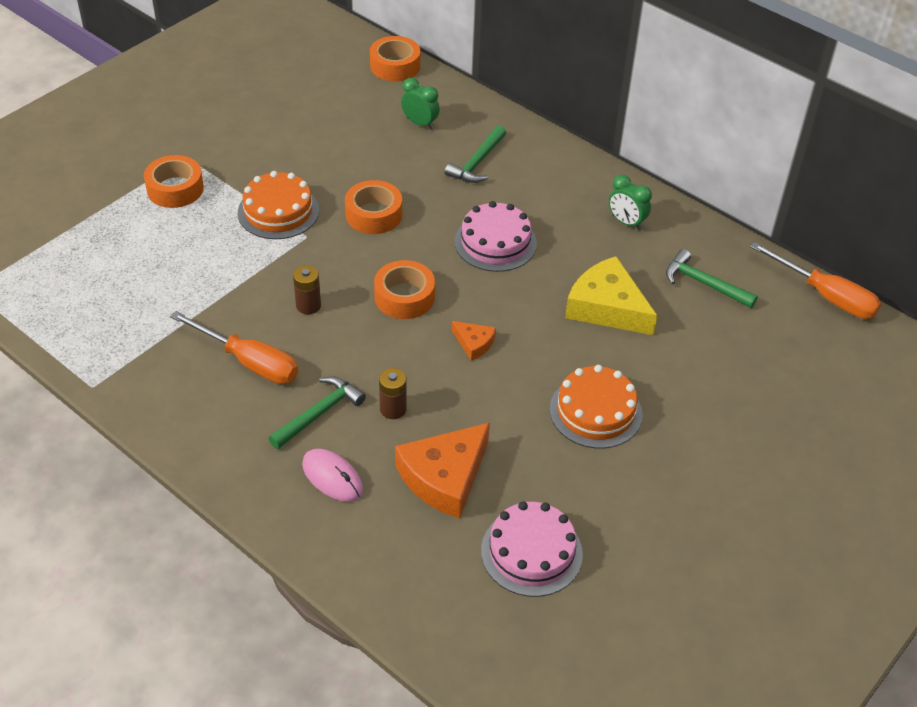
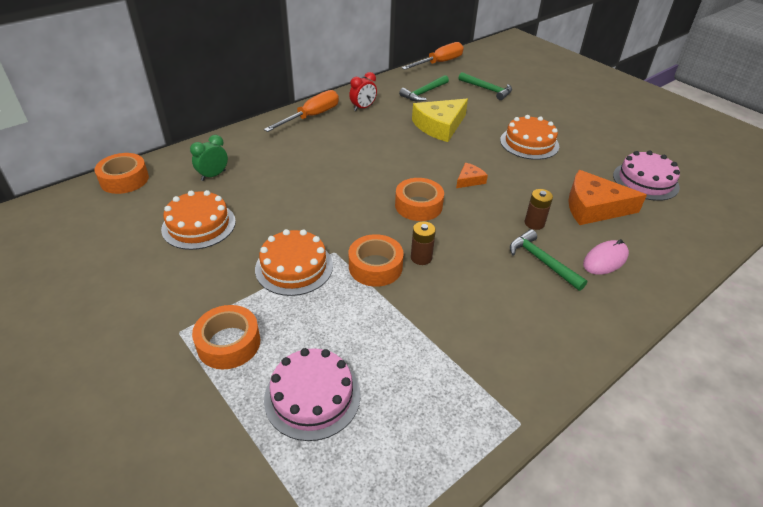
camera: 80 degrees left, 5 degrees down
orange screwdriver [170,311,298,384] -> orange screwdriver moved to [264,90,339,132]
orange tape [345,180,402,234] -> orange tape moved to [349,234,404,287]
orange cheese [395,423,490,519] -> orange cheese turned 135 degrees clockwise [568,170,647,225]
green hammer [445,126,506,183] -> green hammer moved to [459,72,512,100]
pink cake [454,201,537,272] -> pink cake moved to [264,348,361,441]
green clock [609,175,652,230] -> red clock [349,72,377,111]
none -> orange cake [161,190,236,250]

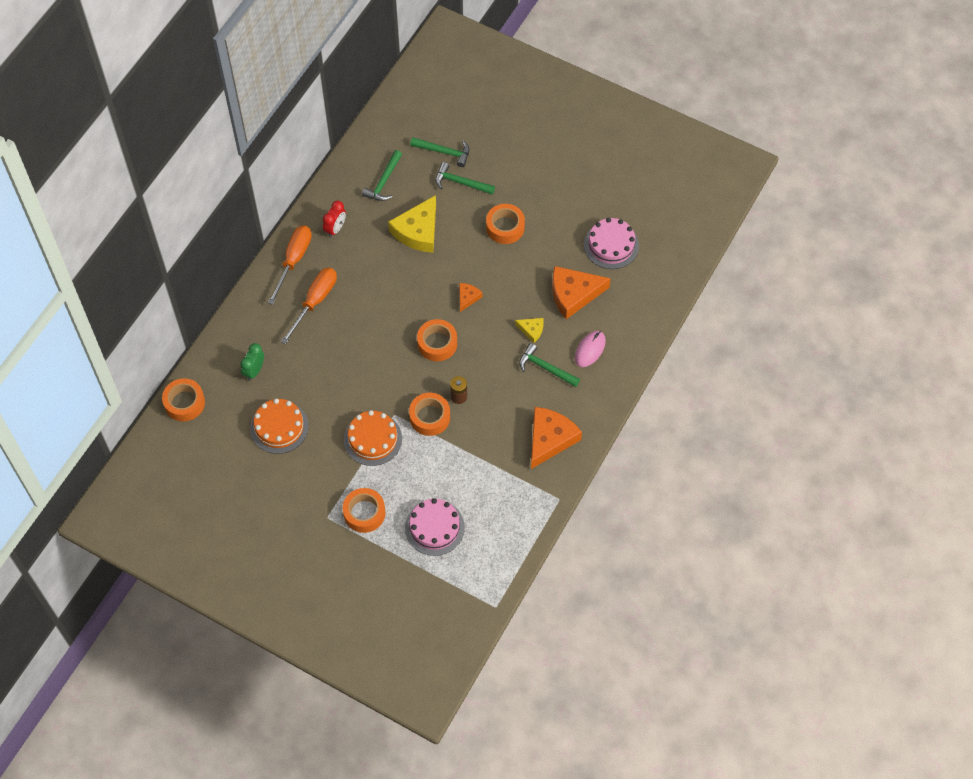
camera: 20 degrees left, 20 degrees up
orange screwdriver [401,42,464,70] -> orange screwdriver moved to [281,268,337,344]
orange cake [500,115,559,160] -> orange tape [486,204,525,244]
brown battery [525,189,553,230] -> yellow cheese [515,318,544,343]
none -> green hammer [436,162,495,195]
none -> orange cheese [531,407,582,469]

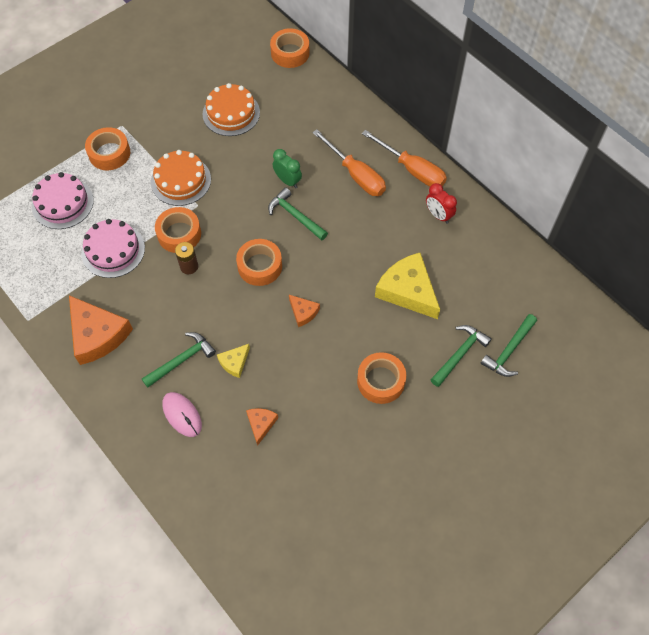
camera: 110 degrees right, 0 degrees up
green clock [240,343,264,381] -> green clock moved to [273,149,302,188]
green hammer [362,150,402,201] -> green hammer moved to [268,187,328,241]
orange cheese [552,266,611,319] -> orange cheese [246,408,278,446], size x0.49
pink cake [584,218,639,269] -> pink cake moved to [81,219,145,278]

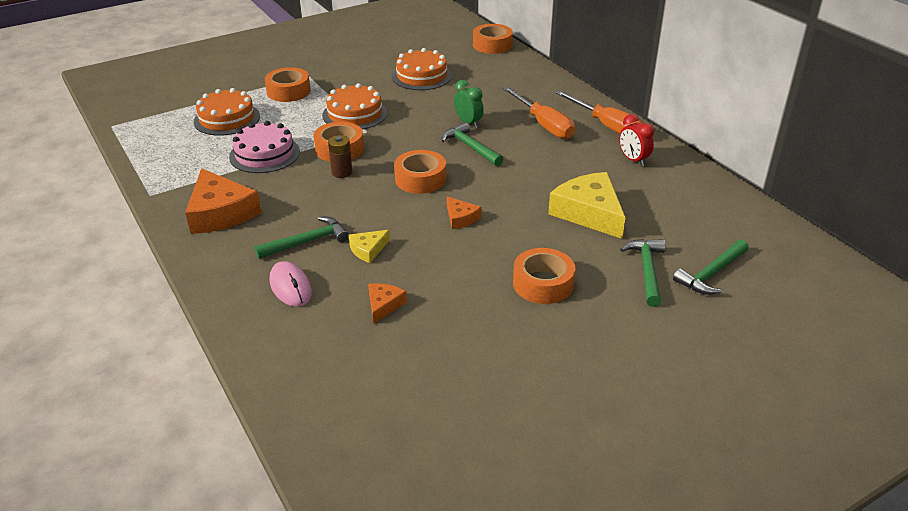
camera: 10 degrees right, 25 degrees down
pink cake [32,172,94,229] -> orange cake [193,88,260,136]
green hammer [430,325,491,387] -> green hammer turned 45 degrees counterclockwise [620,239,665,307]

